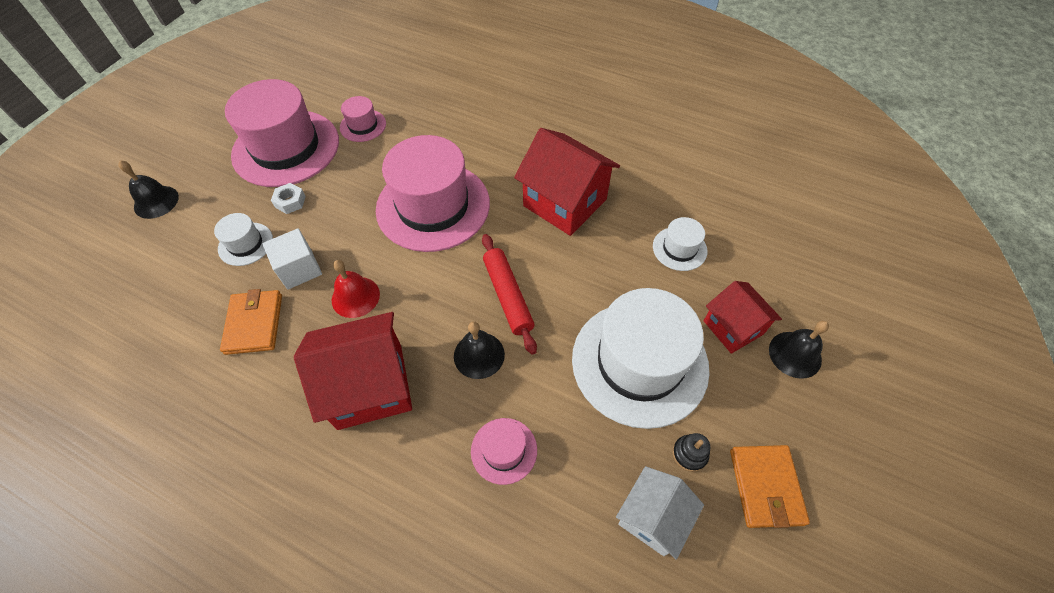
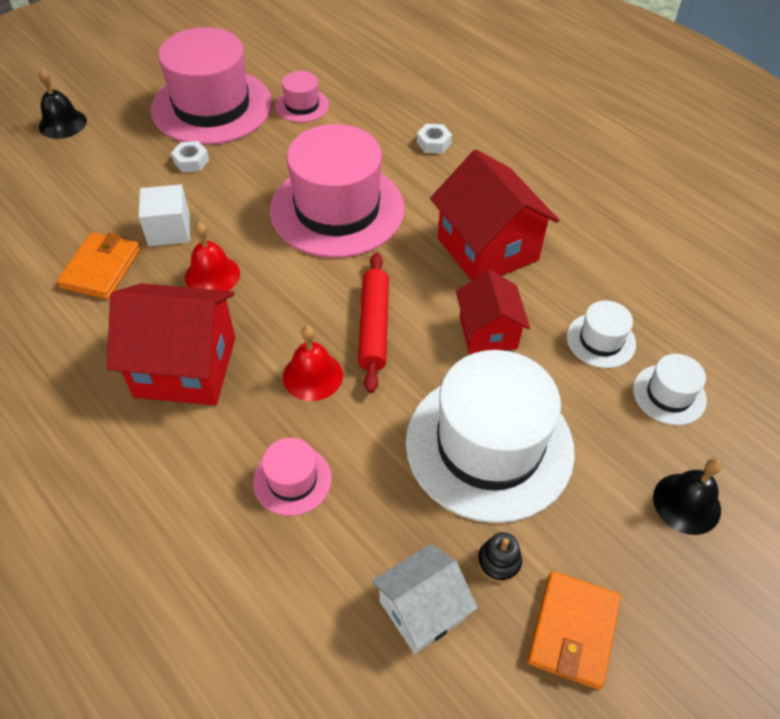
camera: 20 degrees right, 5 degrees down
white hat [214,213,273,266] -> white hat moved to [633,354,707,425]
black bell [454,321,505,379] -> red bell [283,325,343,401]
red house [704,281,782,354] -> red house moved to [456,270,530,354]
none -> white nut [417,124,452,154]

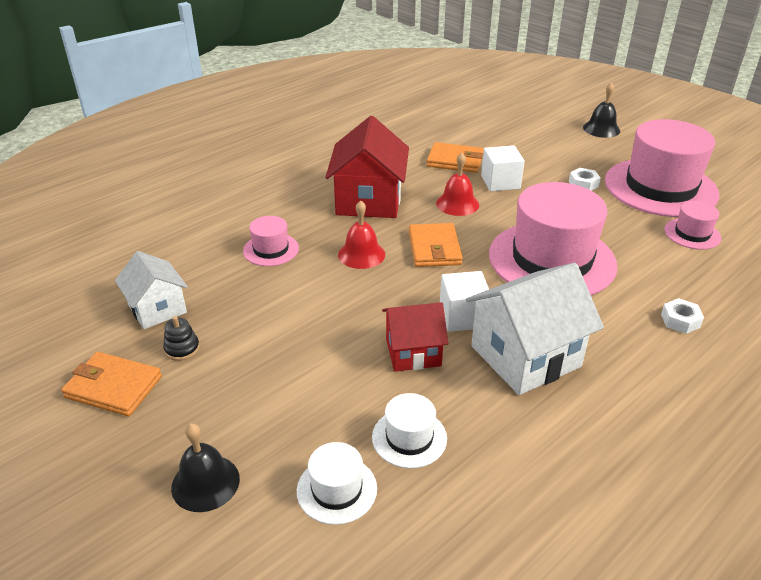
camera: 90 degrees right, 15 degrees down
red rolling pin [358,252,389,393] -> none
white hat [406,350,575,523] -> none
red house [430,149,559,281] -> white house [466,263,604,395]
none -> orange wallet [409,223,463,267]
none -> white cube [440,271,489,332]

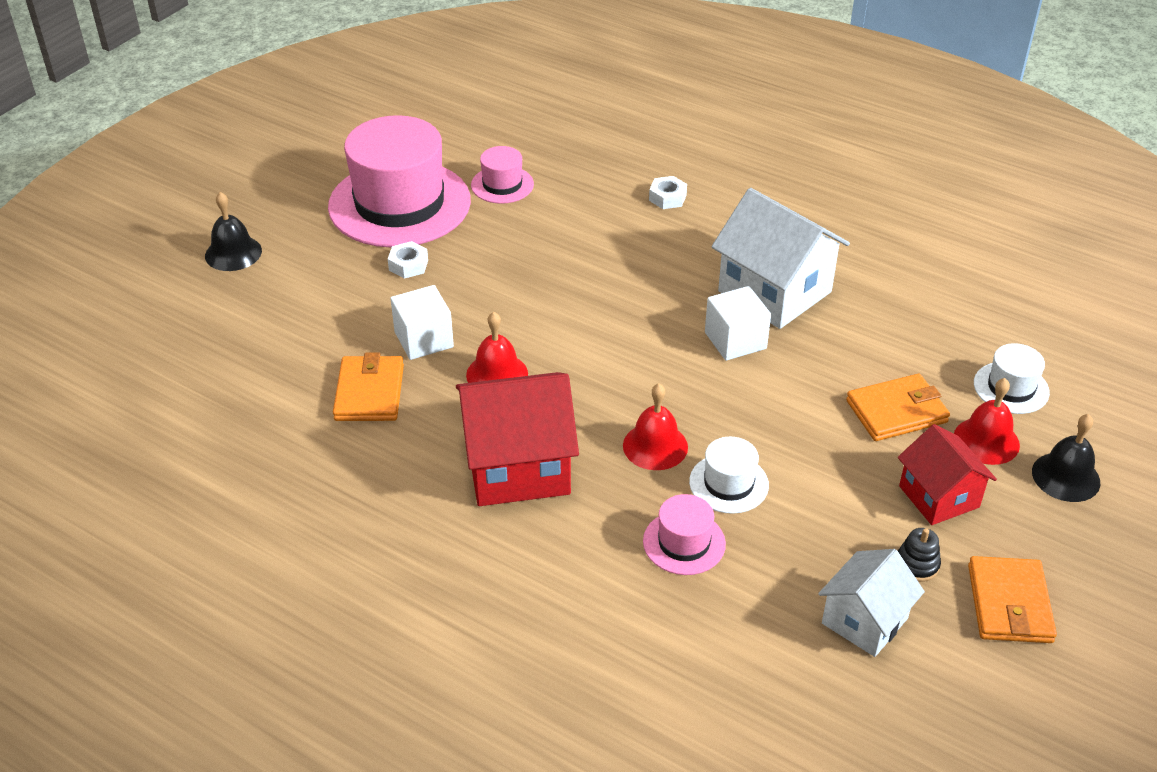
camera: 105 degrees left, 5 degrees up
white hat [372,393,447,468] -> white hat moved to [689,437,769,514]
red house [382,302,448,372] -> red house moved to [898,424,997,525]
orange wallet [409,223,463,267] -> orange wallet moved to [846,374,950,441]
pink hat [489,182,617,295] -> none
none -> red bell [954,378,1020,465]

